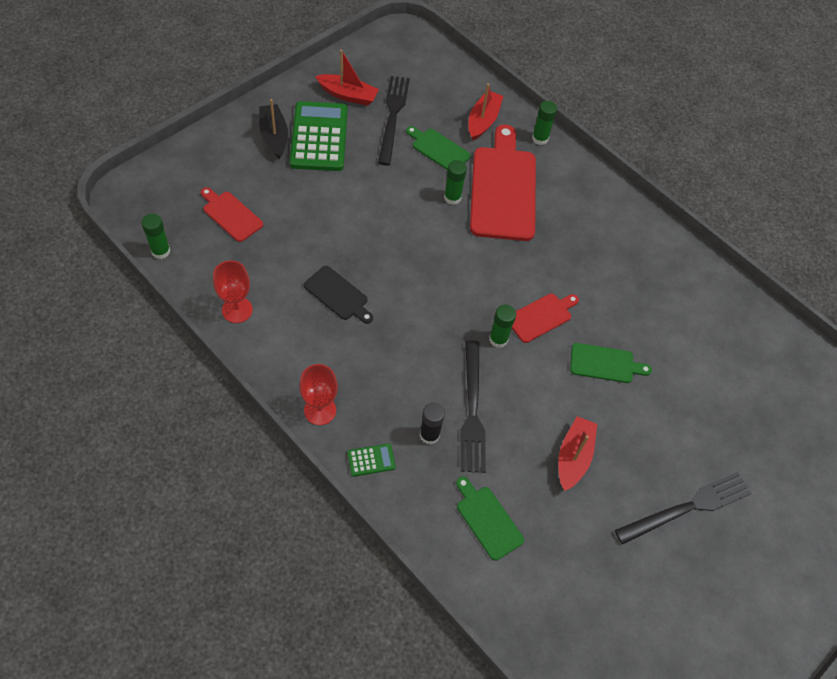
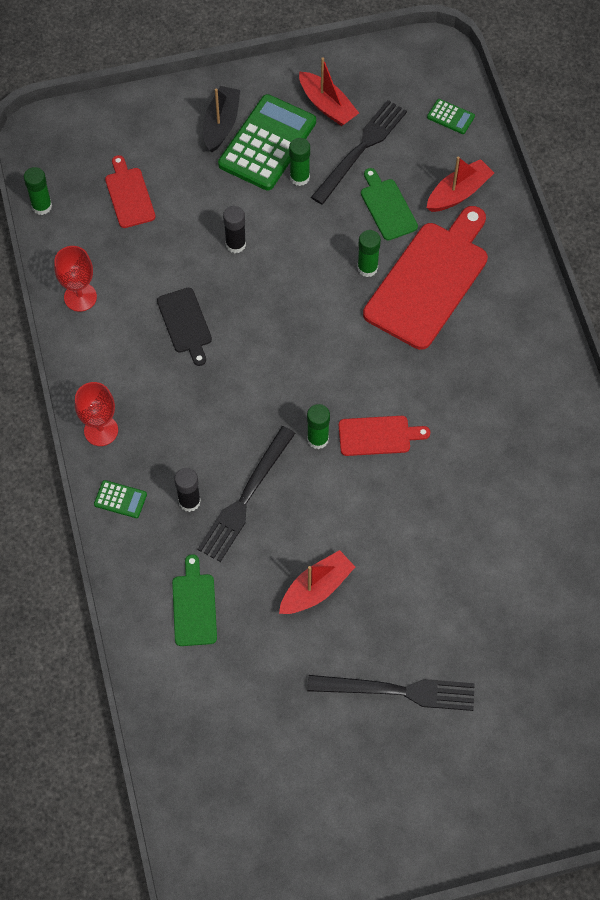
camera: 35 degrees right, 5 degrees up
green glue stick [532,101,557,145] -> green glue stick moved to [289,138,310,186]
green cutting board [570,343,652,383] -> none
none -> black glue stick [223,206,246,253]
none -> green calculator [427,99,475,134]

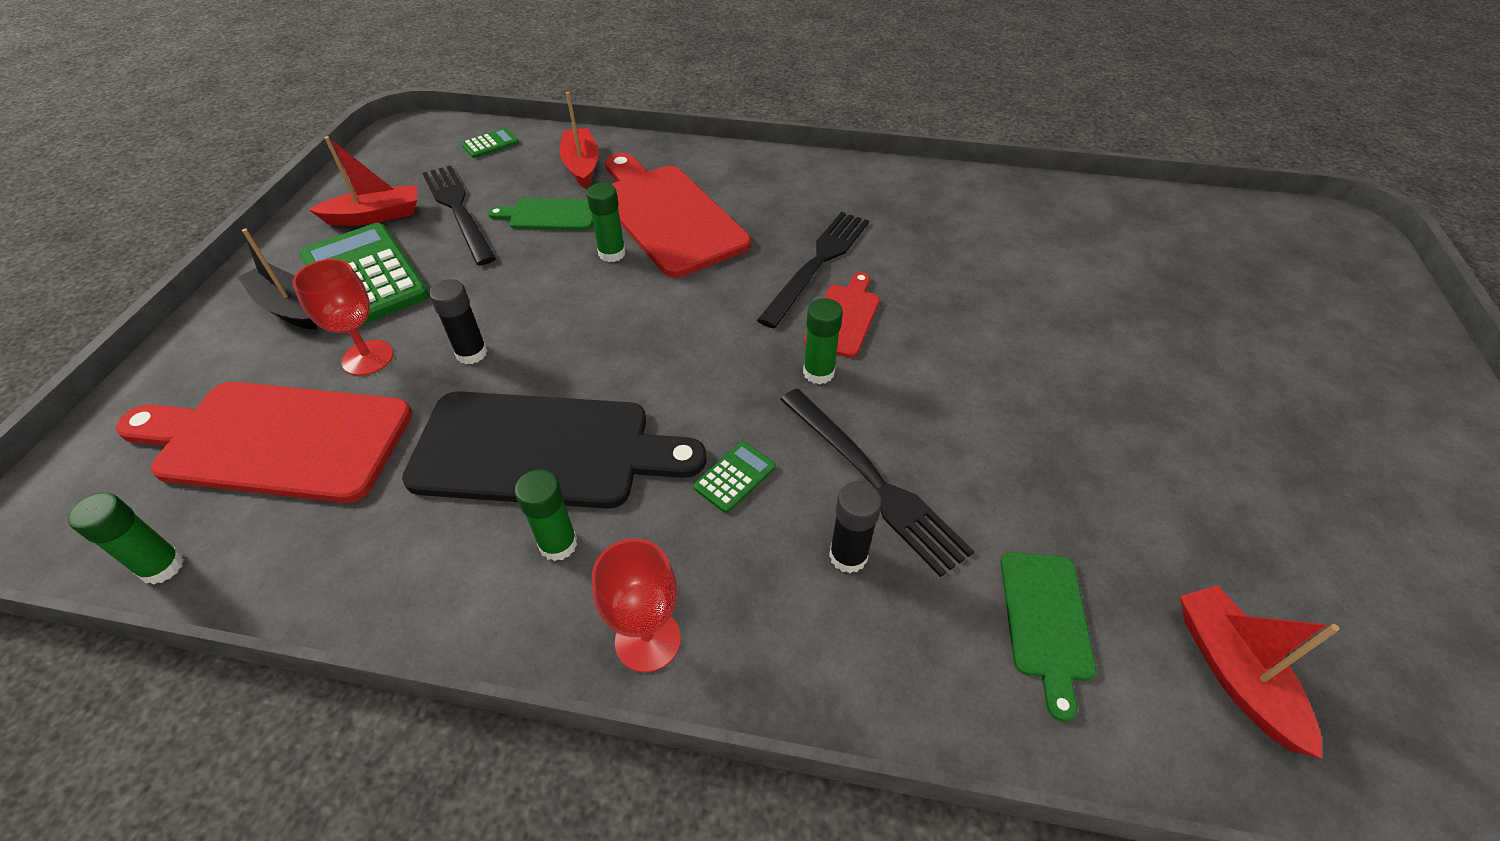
camera: 65 degrees left, 15 degrees down
red goblet [54,246,97,312] -> red goblet moved to [293,259,393,376]
green calculator [94,480,147,518] -> green calculator moved to [693,441,776,513]
red cutting board [105,155,156,228] -> red cutting board [116,382,412,503], size x1.99
black cutting board [157,288,212,366] -> black cutting board [402,391,707,509], size x1.99
green cutting board [172,554,217,646] -> green cutting board turned 105 degrees counterclockwise [1001,552,1096,722]
red boat [279,550,355,614] -> red boat moved to [1180,585,1340,759]
green glue stick [289,138,310,186] -> green glue stick moved to [515,469,577,561]
black fork [307,675,475,711] -> black fork moved to [757,212,869,328]

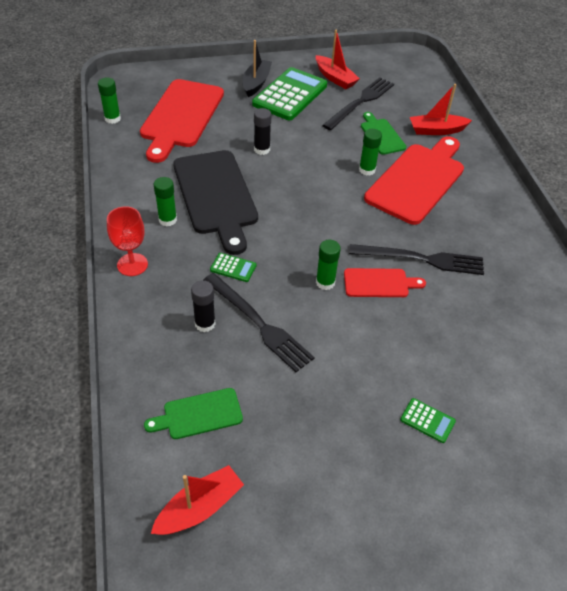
camera: 65 degrees right, 0 degrees up
red cutting board [116,382,412,503] -> red cutting board turned 150 degrees counterclockwise [140,79,224,163]
red goblet [293,259,393,376] -> none
green calculator [461,128,519,158] -> green calculator moved to [400,398,456,443]
red boat [560,92,599,189] -> red boat turned 150 degrees counterclockwise [410,84,472,135]
black fork [780,388,974,577] -> black fork turned 75 degrees counterclockwise [204,273,315,372]

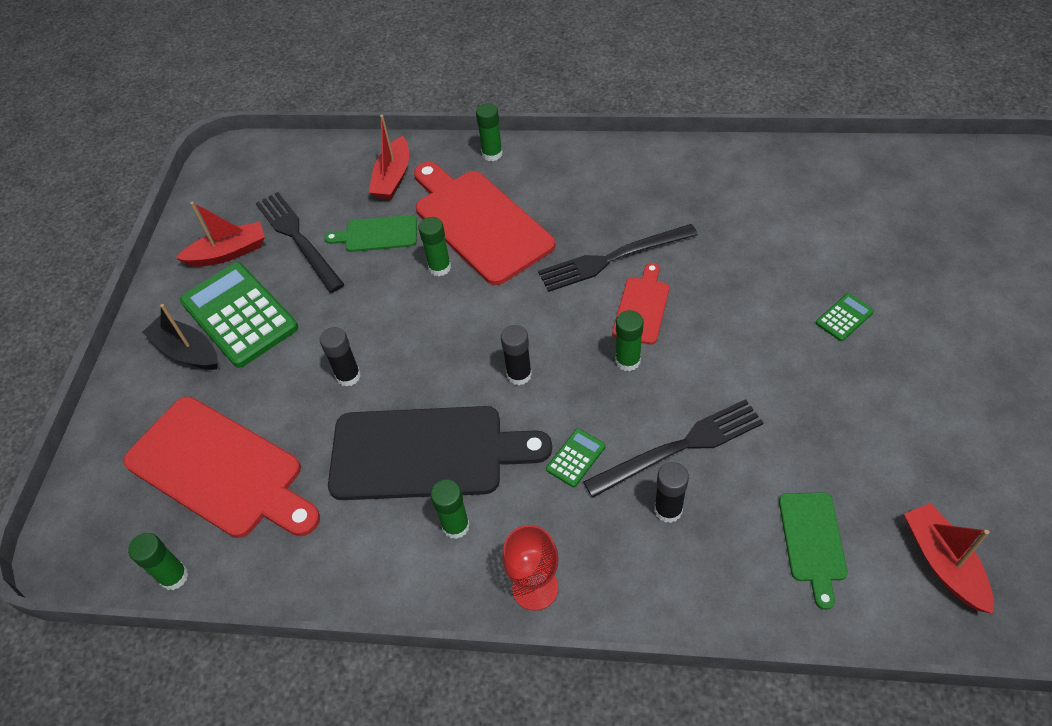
camera: 65 degrees left, 5 degrees up
black fork [349,244,484,275] -> black fork turned 135 degrees counterclockwise [538,224,698,292]
none -> green glue stick [476,103,503,161]
none -> black glue stick [501,325,532,385]

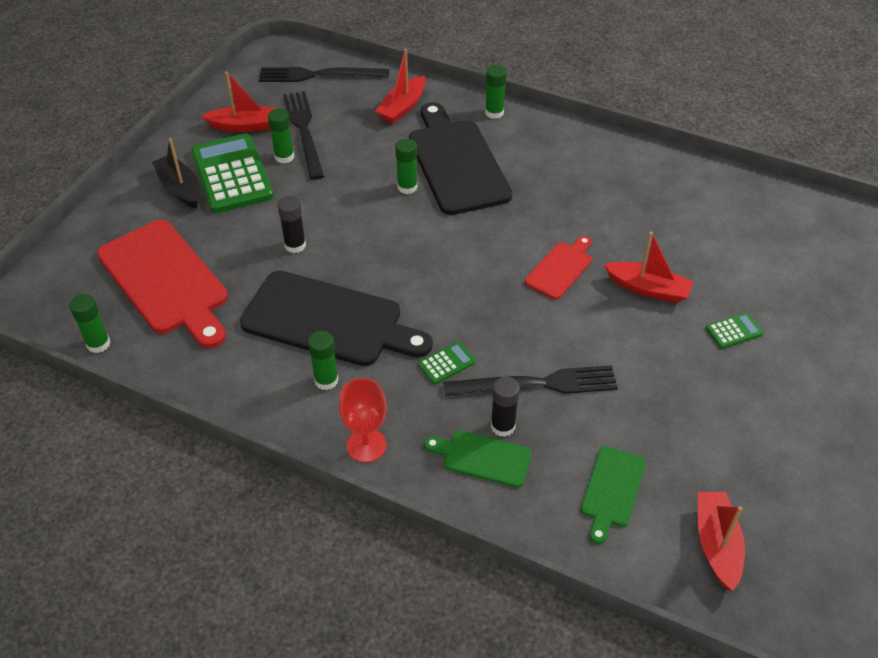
camera: 15 degrees right, 5 degrees down
green cutting board [324,215,417,252] -> green cutting board moved to [424,430,532,488]
red cutting board [414,162,555,285] -> black cutting board [409,102,512,215]
black glue stick [501,325,532,385] -> none
black fork [538,224,698,292] -> black fork moved to [259,67,389,82]
green glue stick [615,310,643,371] -> green glue stick moved to [268,109,294,163]
none -> red boat [604,231,694,303]

